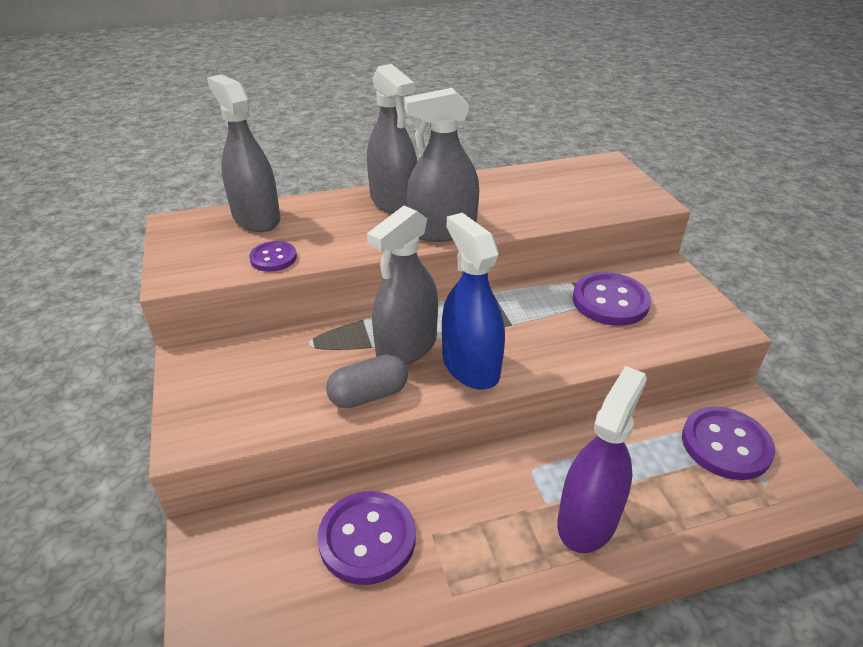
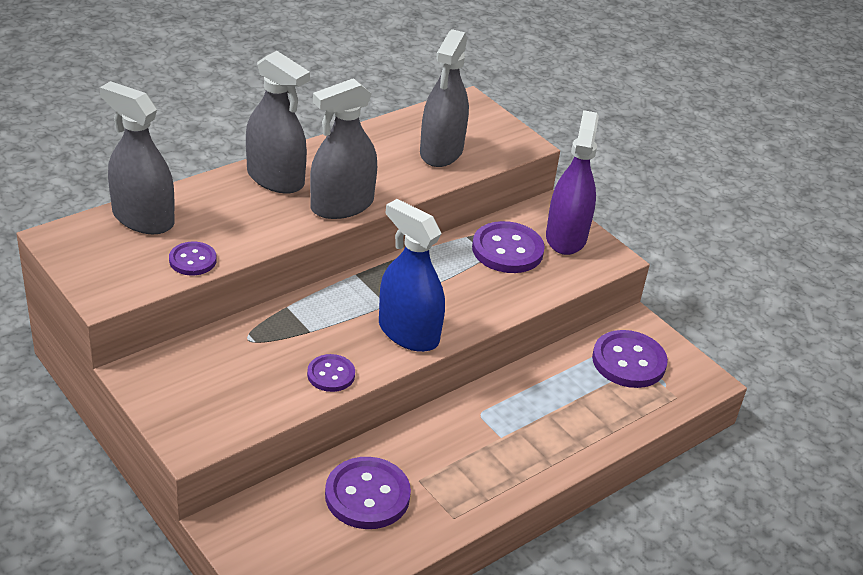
camera: 25 degrees left, 0 degrees up
grey capsule [326,354,408,408] -> purple button [307,354,355,392]
grey spray bottle [367,206,438,365] -> grey spray bottle moved to [420,29,469,167]
purple spray bottle [557,366,647,553] -> purple spray bottle moved to [546,110,599,255]

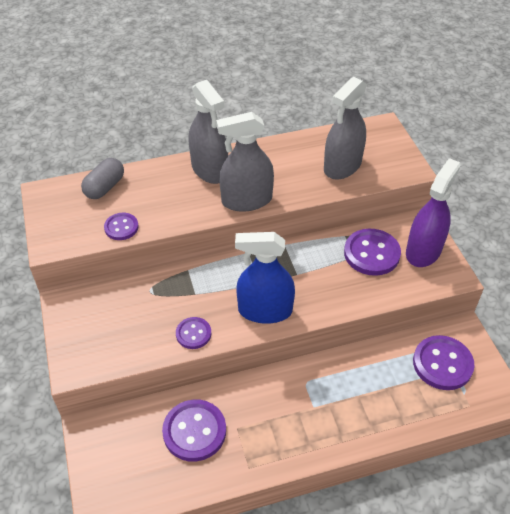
camera: 25 degrees right, 10 degrees up
grey spray bottle [100,81,175,234] -> grey capsule [81,158,124,199]
blue spray bottle [379,199,445,352] -> blue spray bottle turned 60 degrees counterclockwise [235,232,295,324]

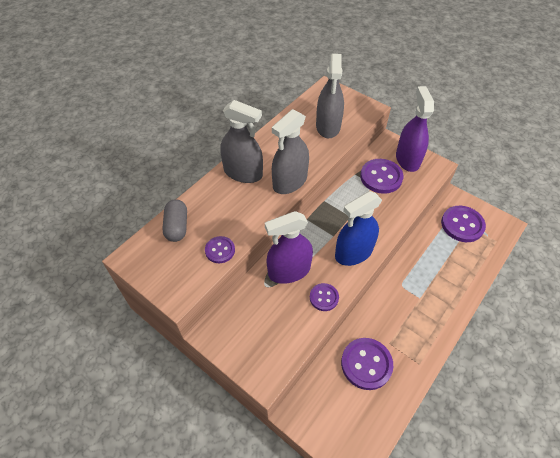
camera: 35 degrees left, 5 degrees up
none -> purple spray bottle [265,211,313,284]

